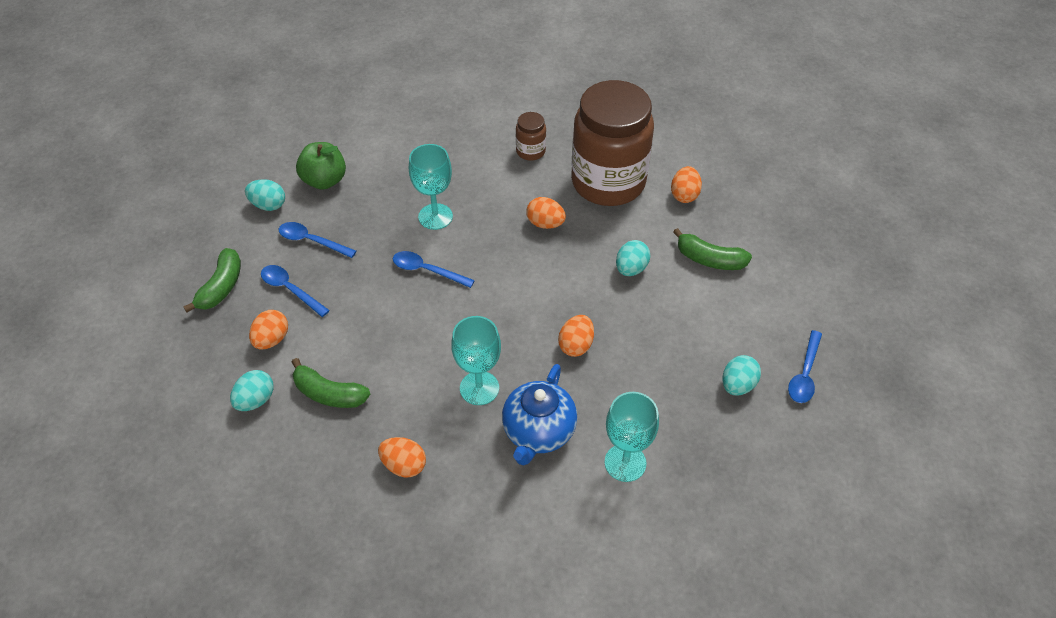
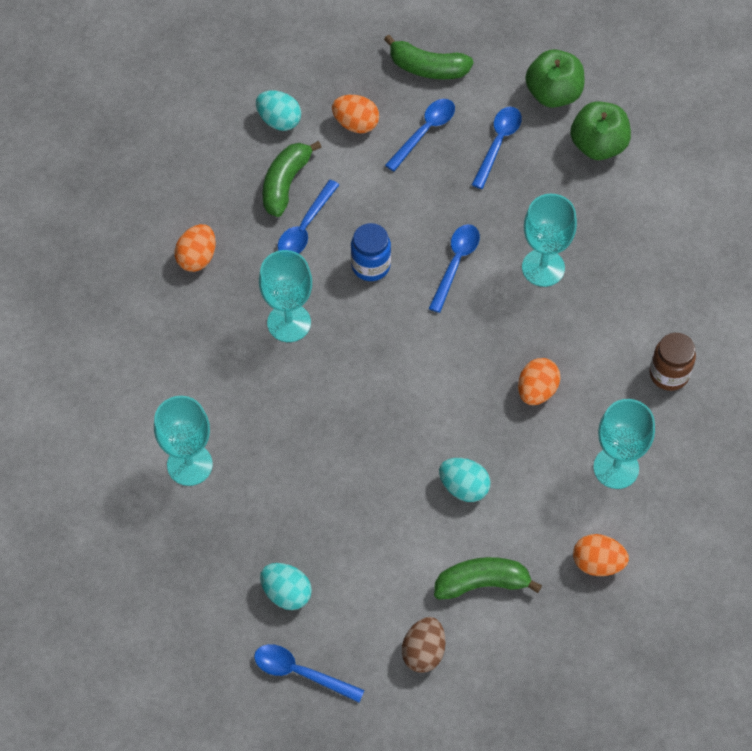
camera: 90 degrees right, 10 degrees up
turquoise egg [245,179,285,211] -> green apple [525,49,584,108]
blue teapot [502,364,577,466] -> none
orange egg [558,315,594,357] -> none
brown jar [571,80,654,206] -> turquoise goblet [593,399,655,489]
green banana [673,228,752,270] -> green banana turned 60 degrees clockwise [434,557,542,600]
none -> blue spoon [278,180,339,253]
none -> blue jar [351,223,391,281]
none -> brown egg [402,617,445,673]

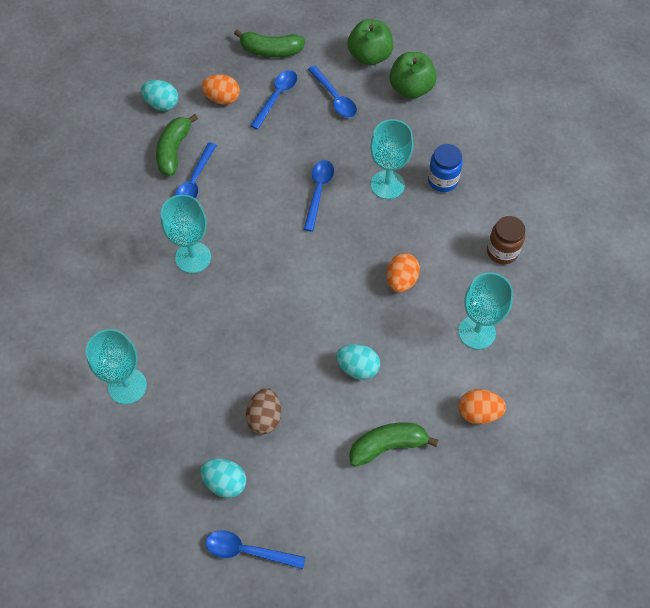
camera: 10 degrees left, 0 degrees up
orange egg [175,224,216,272] -> none
blue jar [351,223,391,281] -> blue jar moved to [428,144,463,192]
brown egg [402,617,445,673] -> brown egg moved to [246,388,281,435]
blue spoon [472,107,522,189] -> blue spoon turned 135 degrees clockwise [308,65,357,118]

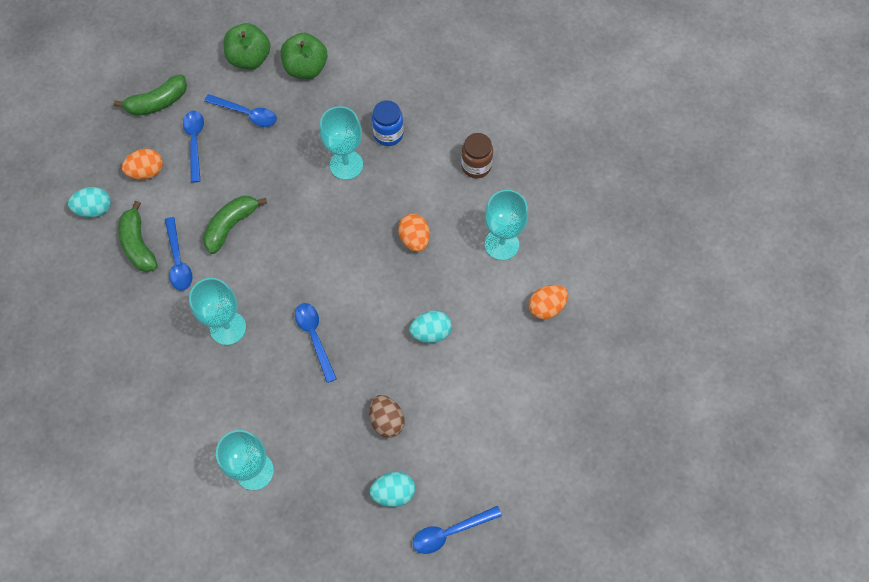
camera: 35 degrees left, 5 degrees up
blue spoon [304,160,334,231] -> blue spoon moved to [295,303,337,383]
green banana [349,422,439,467] -> green banana moved to [203,196,267,254]

